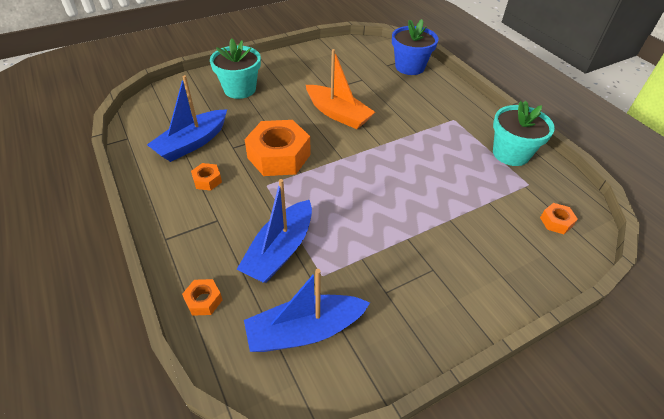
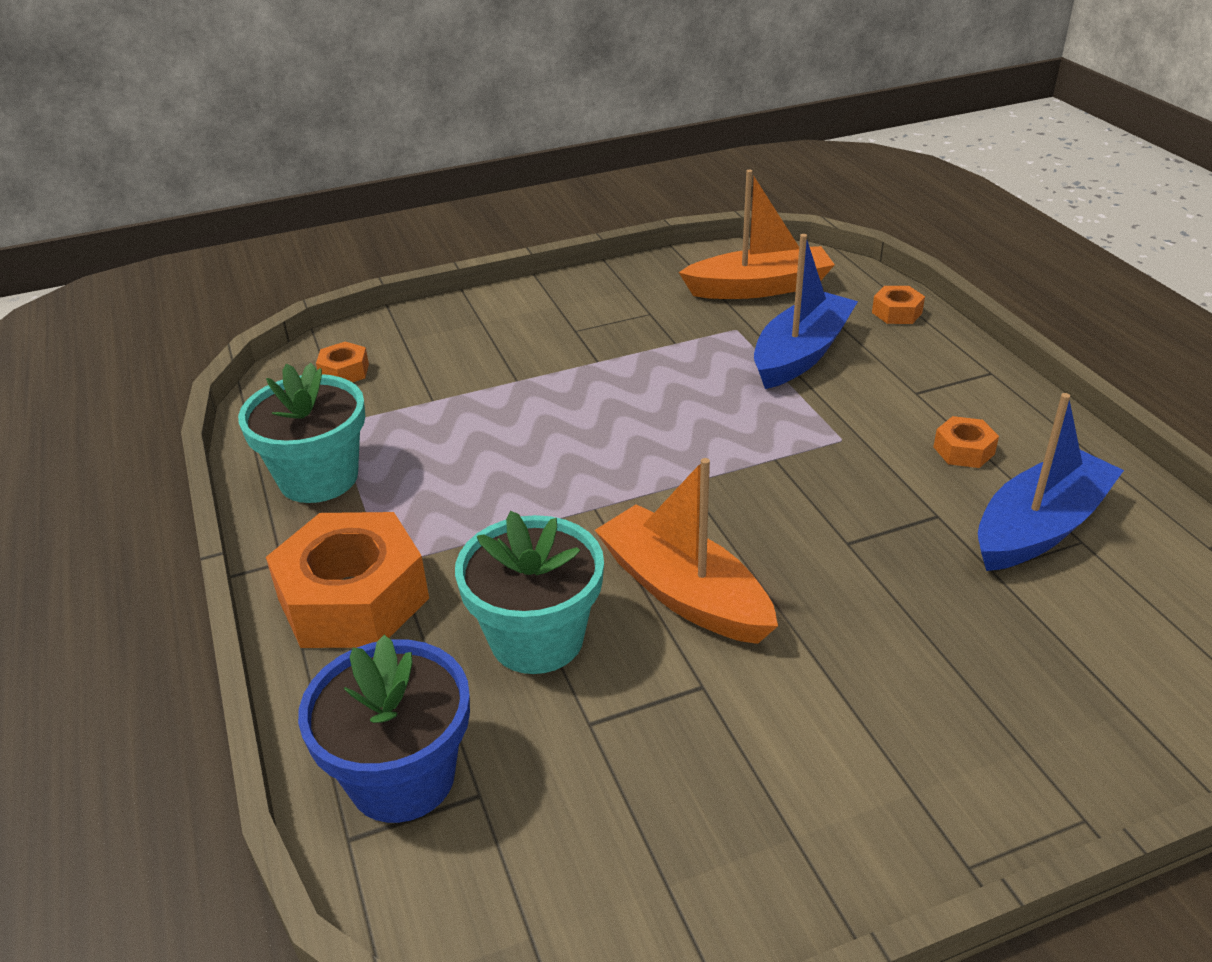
camera: 170 degrees left, 10 degrees down
turquoise flower pot [210,38,261,99] -> turquoise flower pot moved to [455,511,604,674]
blue boat [244,269,370,352] -> orange boat [679,170,835,299]
orange nut [245,120,311,176] -> orange nut moved to [266,512,429,648]

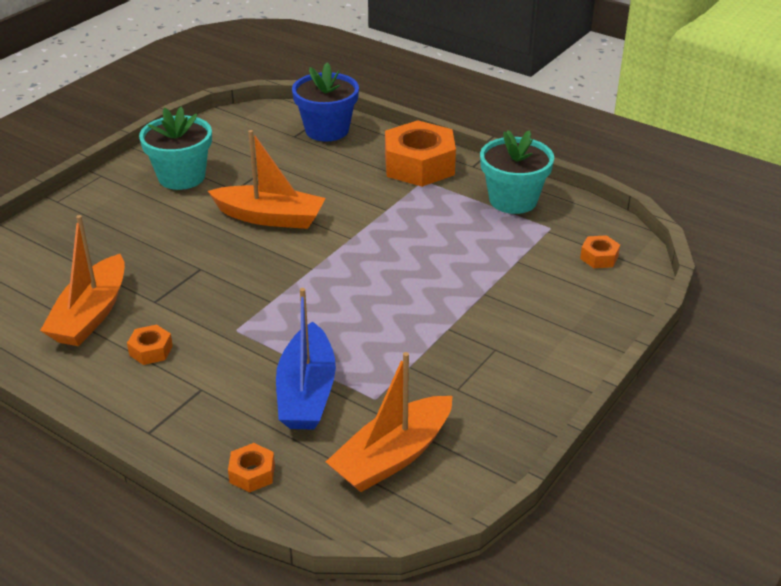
camera: 145 degrees right, 0 degrees up
turquoise flower pot [455,511,604,674] -> turquoise flower pot moved to [139,106,212,190]
blue boat [978,393,1124,571] -> orange boat [40,215,125,346]

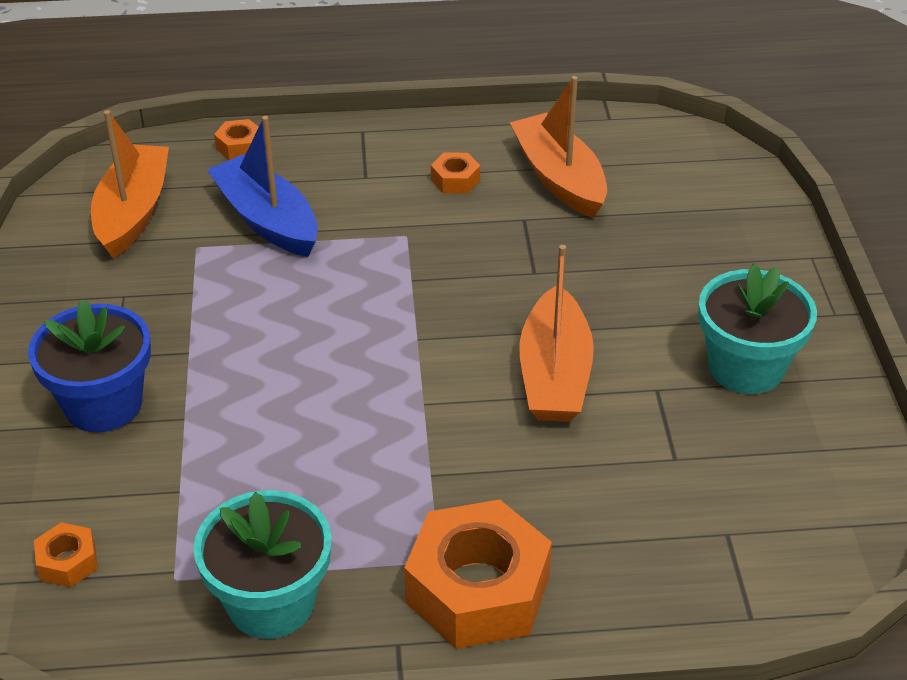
camera: 140 degrees right, 5 degrees up
orange boat [208,130,326,229] -> orange boat turned 60 degrees counterclockwise [519,245,594,422]
blue flower pot [292,62,359,141] -> blue flower pot moved to [28,299,151,432]

